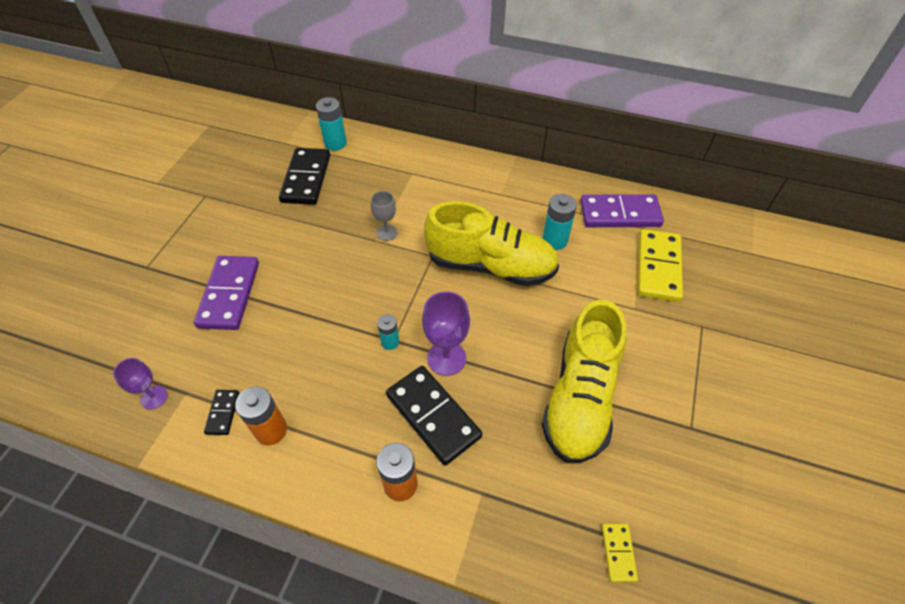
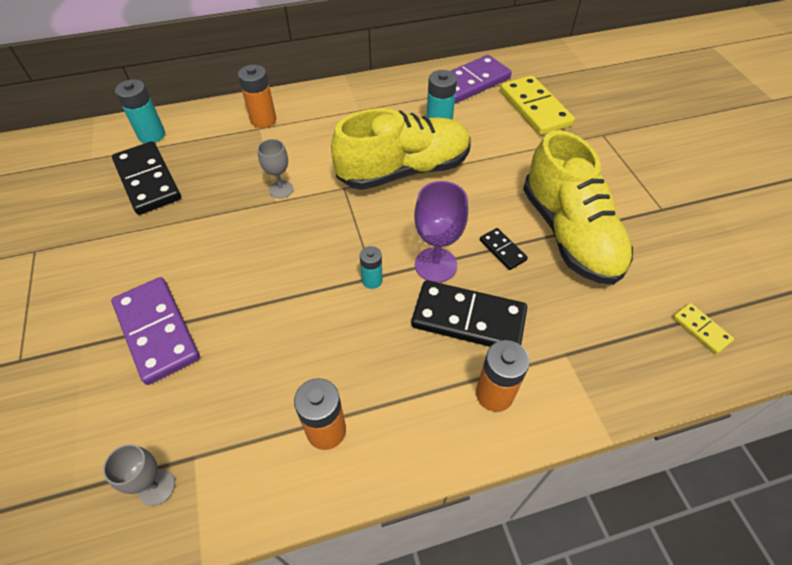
camera: 35 degrees left, 0 degrees up
purple goblet [113,358,168,410] -> grey goblet [103,444,175,506]
black domino [204,390,239,435] -> black domino moved to [480,228,528,270]
none -> orange battery [238,65,276,128]

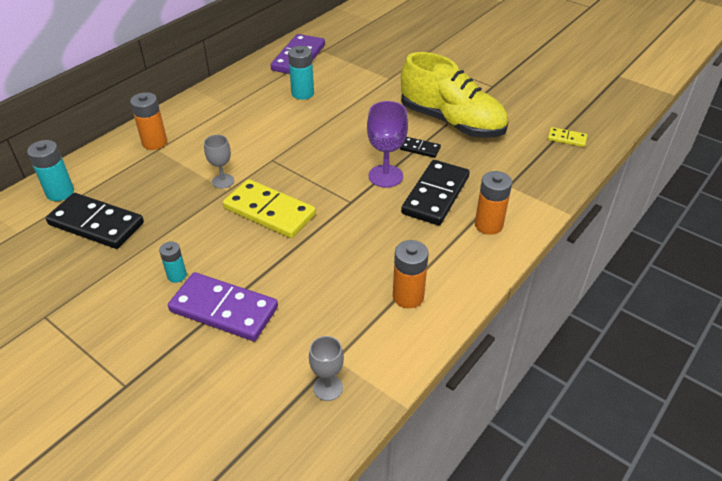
camera: 35 degrees left, 10 degrees down
yellow shoe [331,108,471,190] -> none
turquoise battery [360,246,383,289] -> turquoise battery moved to [159,241,187,283]
black domino [411,280,527,347] -> black domino turned 45 degrees counterclockwise [401,160,470,225]
yellow domino [500,75,575,135] -> yellow domino moved to [223,179,316,238]

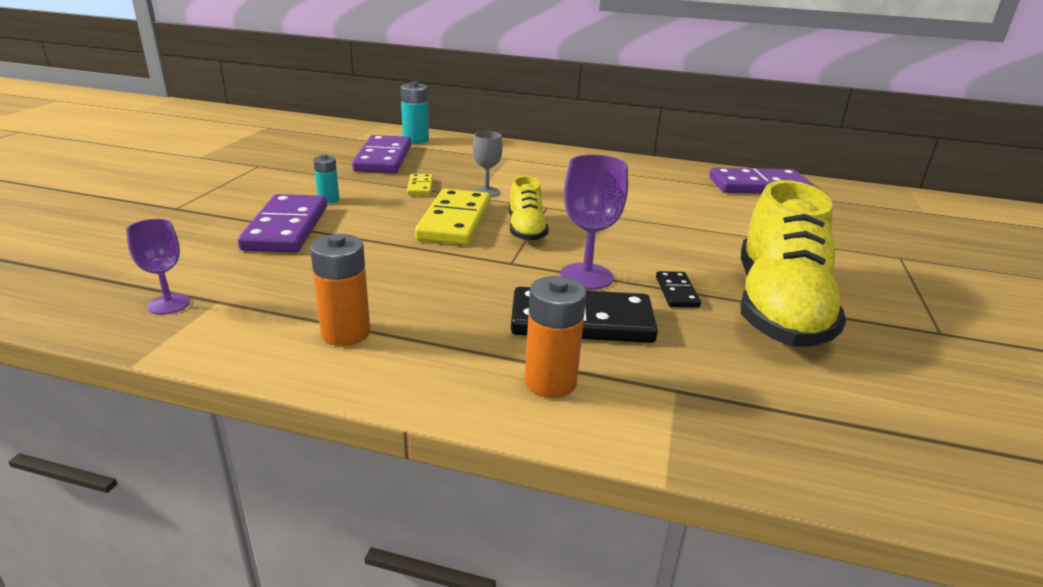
camera: 65 degrees right, 15 degrees down
black domino [46,193,144,249] -> purple domino [352,135,411,173]
orange battery [130,92,167,150] -> none
turquoise battery [288,46,314,100] -> none
grey goblet [309,336,344,401] -> purple goblet [126,219,190,315]
yellow domino [548,127,587,147] -> yellow domino moved to [407,174,433,195]
none -> yellow shoe [509,176,549,241]

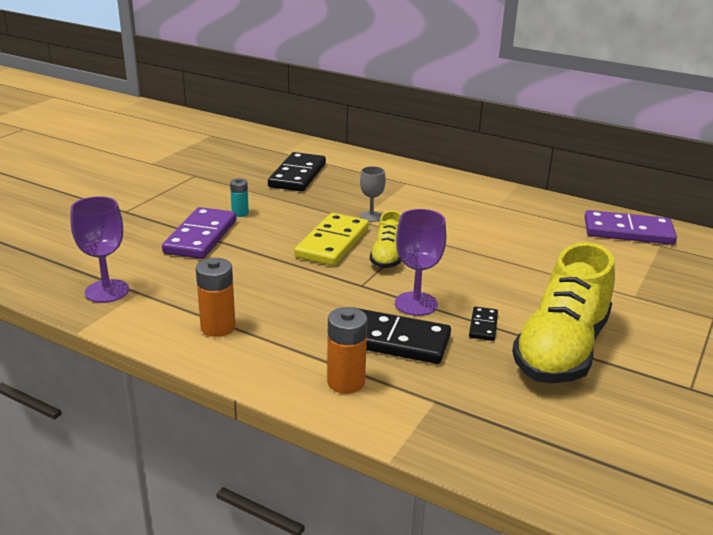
camera: 15 degrees right, 0 degrees up
purple goblet [126,219,190,315] -> purple goblet [70,196,129,303], size x1.58
purple domino [352,135,411,173] -> black domino [268,152,326,192]
turquoise battery [400,81,429,144] -> none
yellow domino [407,174,433,195] -> none

